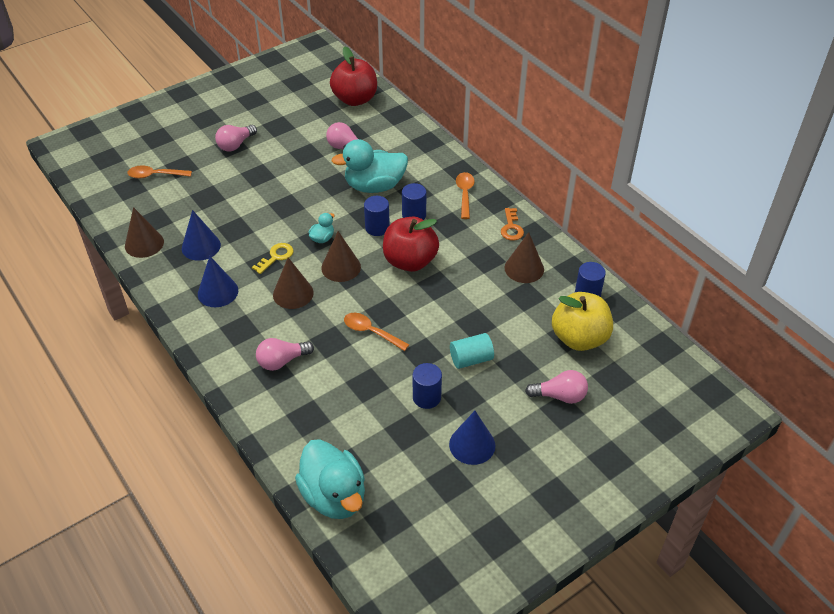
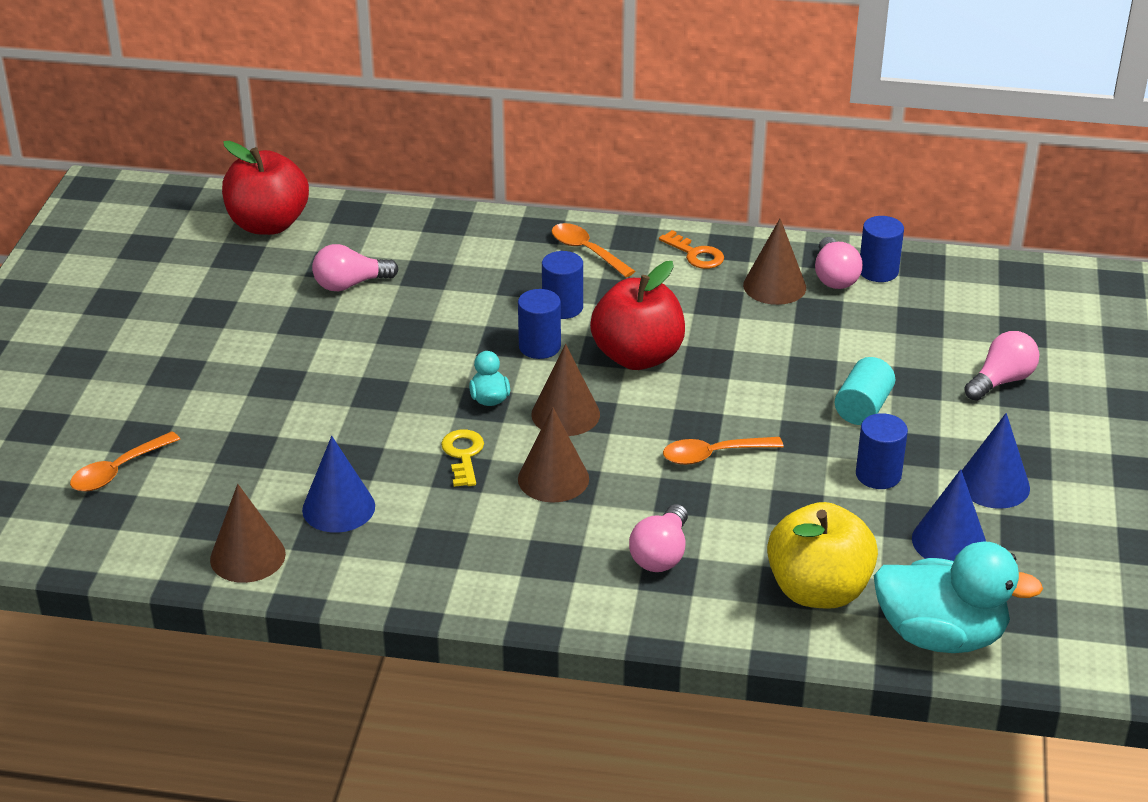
camera: 45 degrees left, 10 degrees down
blue cone [198,256,238,307] -> blue cone moved to [912,469,986,561]
pink light bulb [215,125,257,152] -> pink light bulb moved to [815,237,863,289]
turquoise duck [331,139,408,193] -> none
yellow apple [552,292,613,351] -> yellow apple moved to [767,502,878,609]

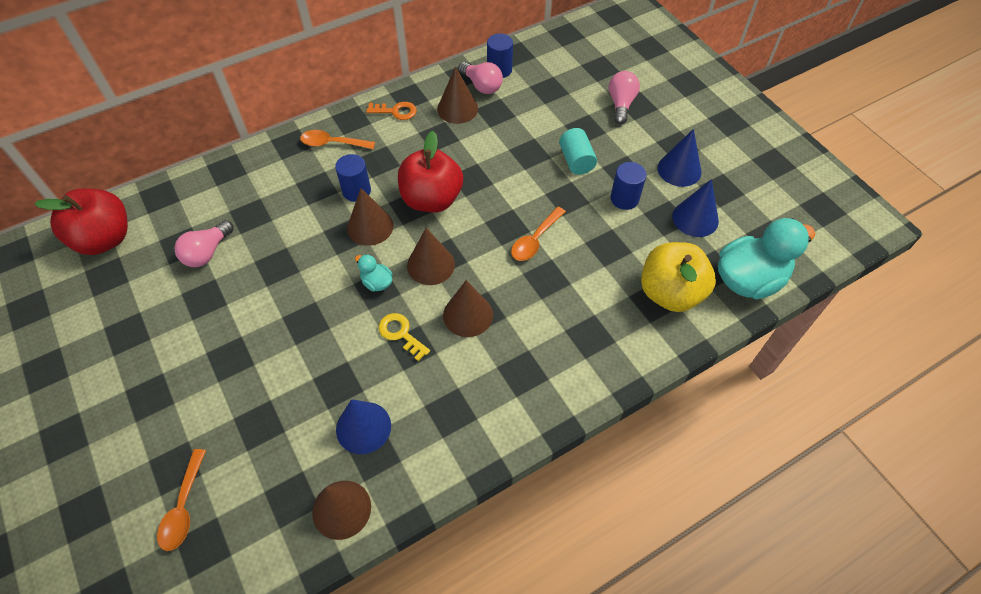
camera: 40 degrees left, 20 degrees up
blue cylinder [518,289,561,359] -> brown cone [347,188,393,246]
pink light bulb [629,504,688,572] -> none

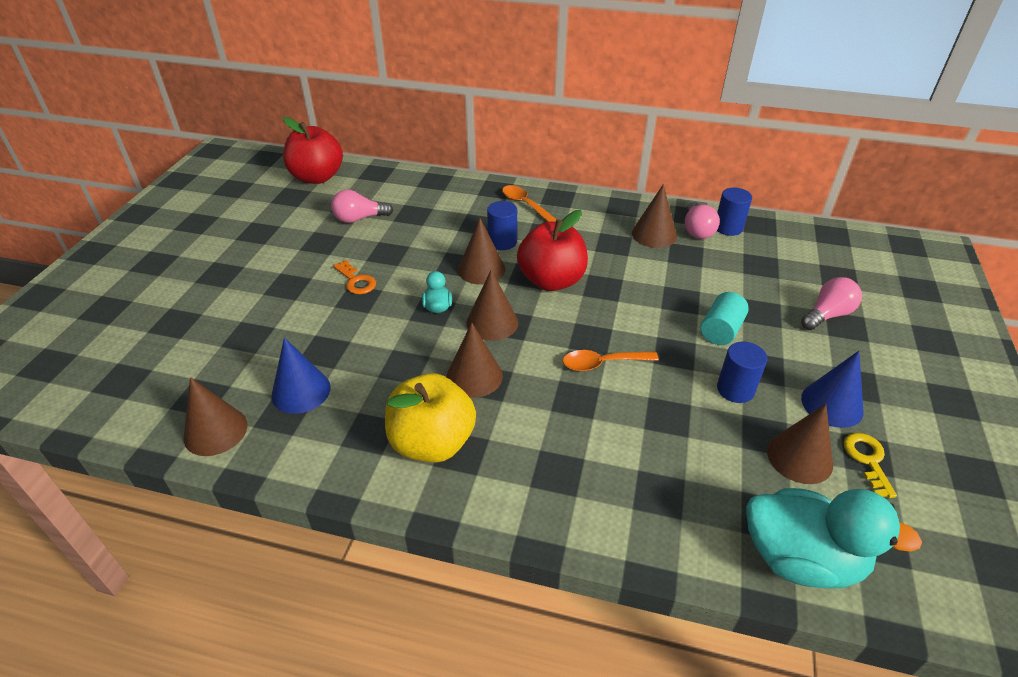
camera: 45 degrees right, 15 degrees down
orange spoon [157,449,206,551] -> none
orange key [366,102,417,120] -> orange key moved to [333,260,376,294]
yellow key [379,313,430,361] -> yellow key moved to [844,433,897,498]
yellow apple [641,242,716,312] -> yellow apple moved to [385,373,476,463]
blue cone [672,179,719,237] -> brown cone [767,404,833,484]

